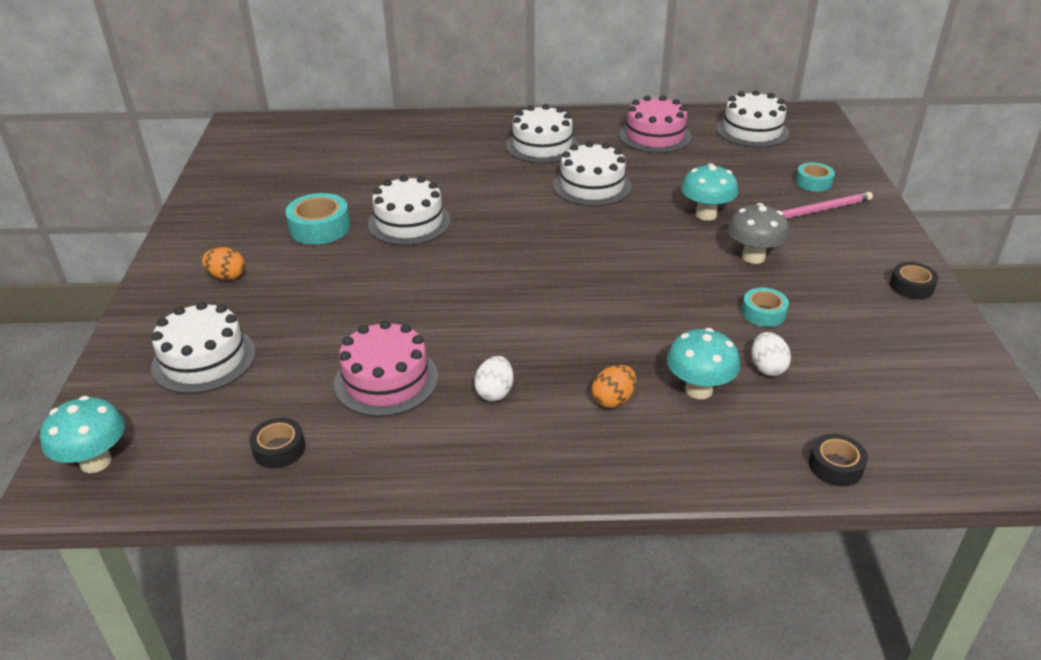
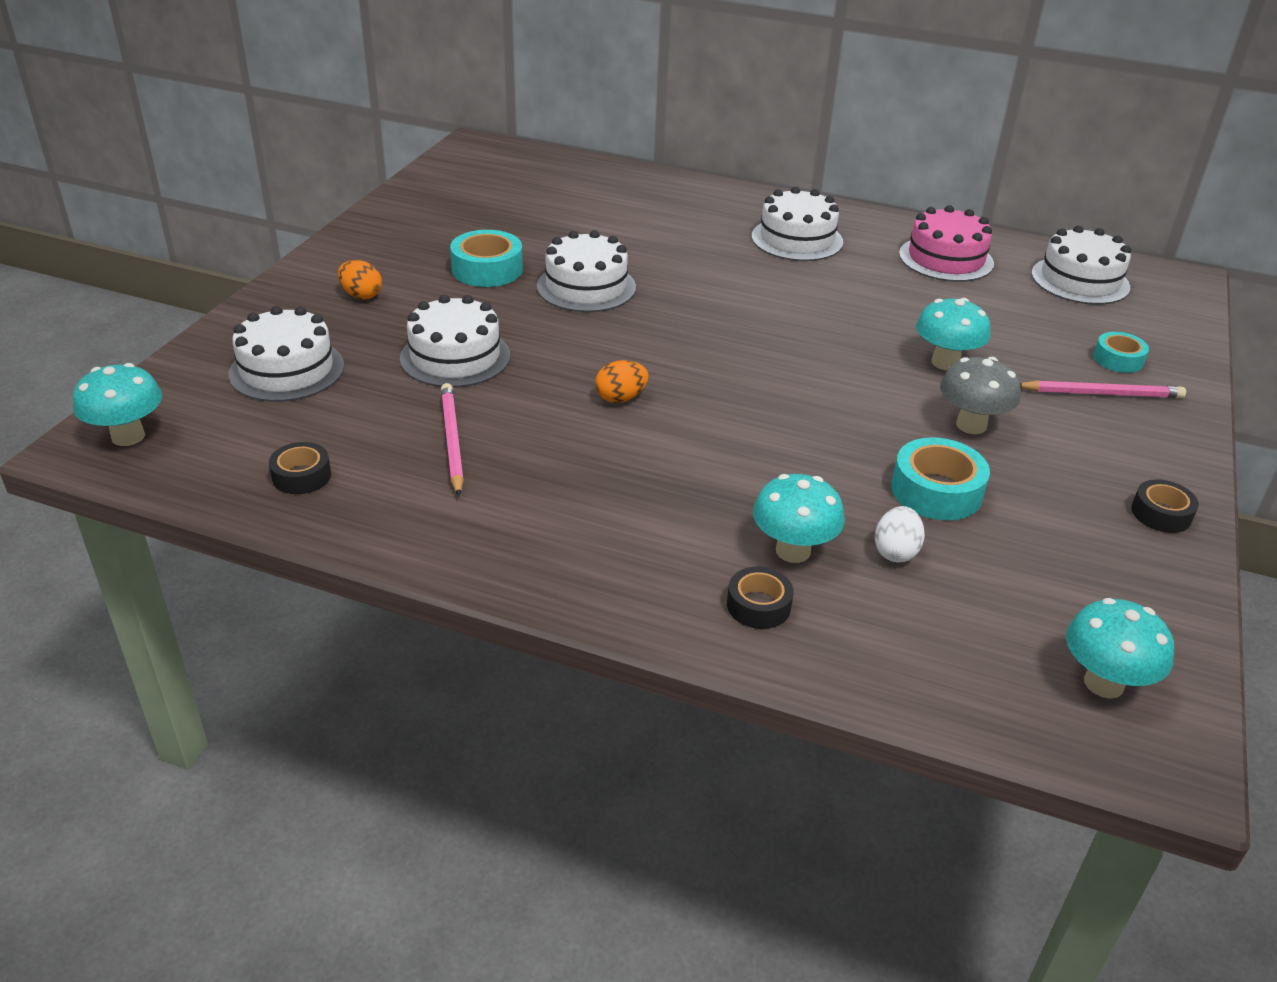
camera: 20 degrees right, 0 degrees up
pink cake [334,320,438,417] -> pink pencil [441,383,464,496]
white egg [474,356,514,401] -> none
white cake [553,141,631,207] -> white cake moved to [400,295,510,388]
orange egg [592,365,636,408] -> orange egg moved to [595,360,649,403]
turquoise tape [742,288,789,327] -> turquoise tape [891,437,990,520], size x1.59
black tape [809,434,868,486] -> black tape moved to [727,567,794,629]
none -> turquoise mushroom [1066,598,1174,698]

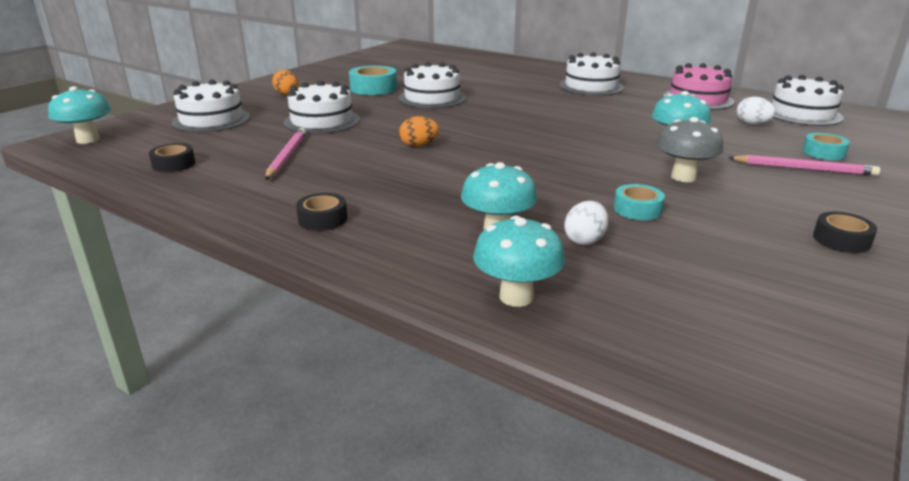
camera: 15 degrees right, 10 degrees down
black tape [727,567,794,629] -> black tape moved to [296,193,347,231]
turquoise tape [891,437,990,520] -> turquoise tape [614,184,665,220], size x0.63
turquoise mushroom [1066,598,1174,698] -> turquoise mushroom moved to [473,216,565,307]
none -> white egg [737,97,776,125]

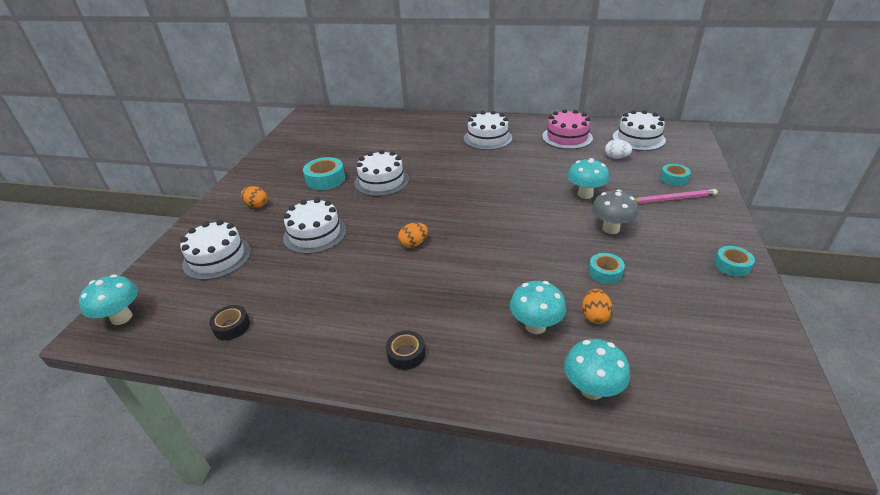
camera: 20 degrees left, 10 degrees up
pink pencil [265,128,306,180] -> none
white egg [564,201,608,245] -> orange egg [582,289,612,324]
black tape [813,212,877,253] -> turquoise tape [714,246,755,277]

